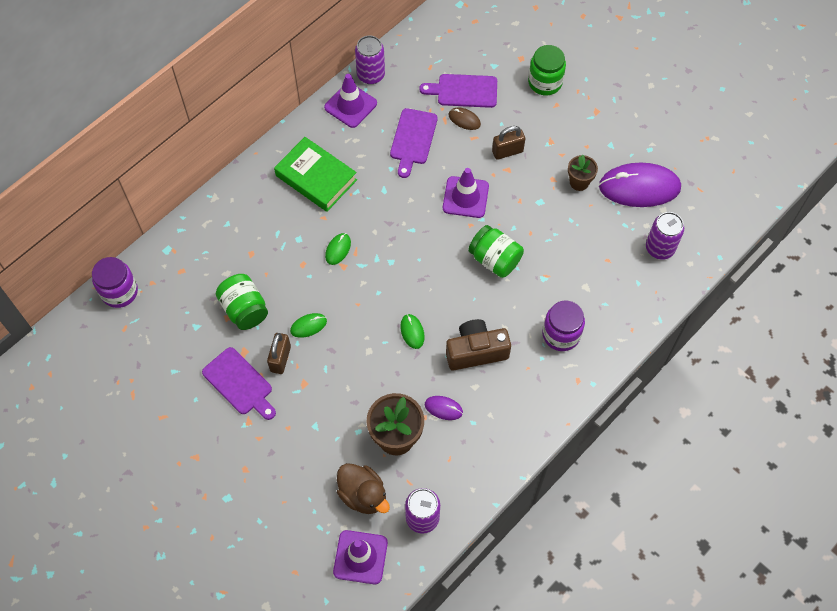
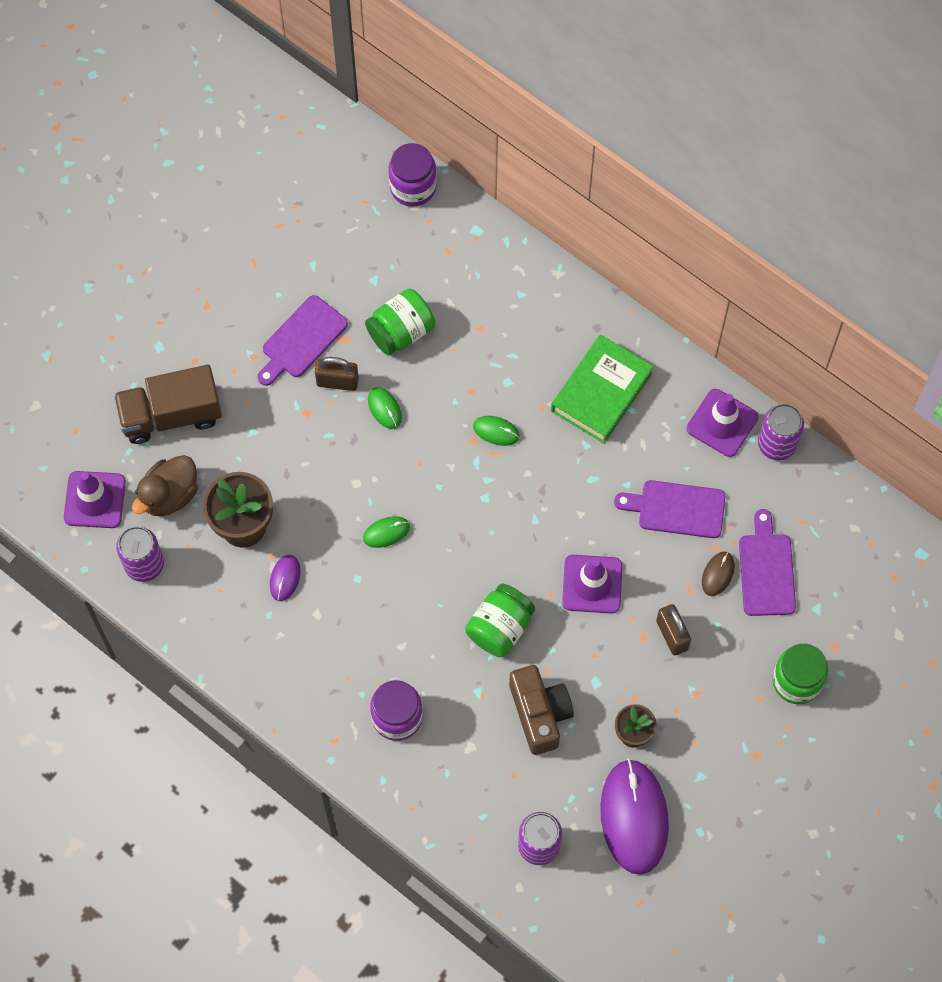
camera: 85 degrees right, 5 degrees up
brown camera [446,319,511,370] -> brown camera moved to [509,665,574,755]
none -> brown truck [114,365,222,444]

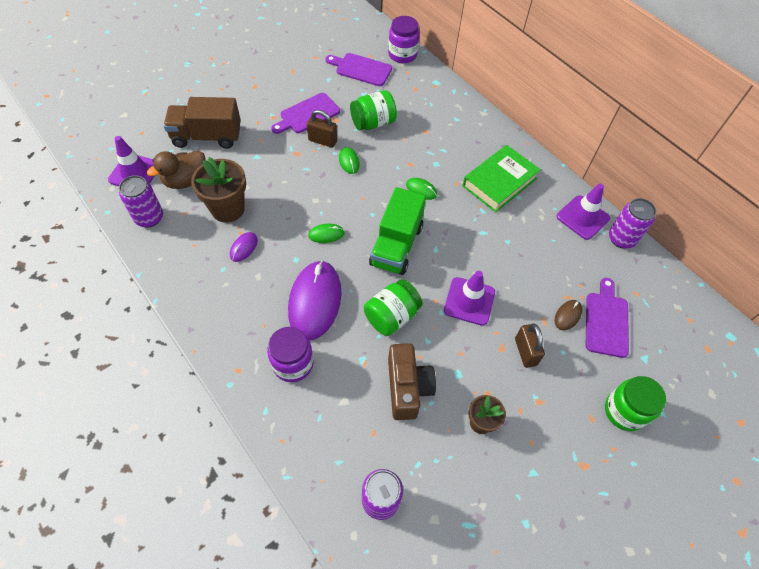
camera: 10 degrees right, 10 degrees down
purple mouse [600,758,669,875] -> purple mouse moved to [288,260,341,340]
purple cutting board [614,480,725,538] -> purple cutting board moved to [325,53,392,86]
none -> green truck [369,187,426,275]

